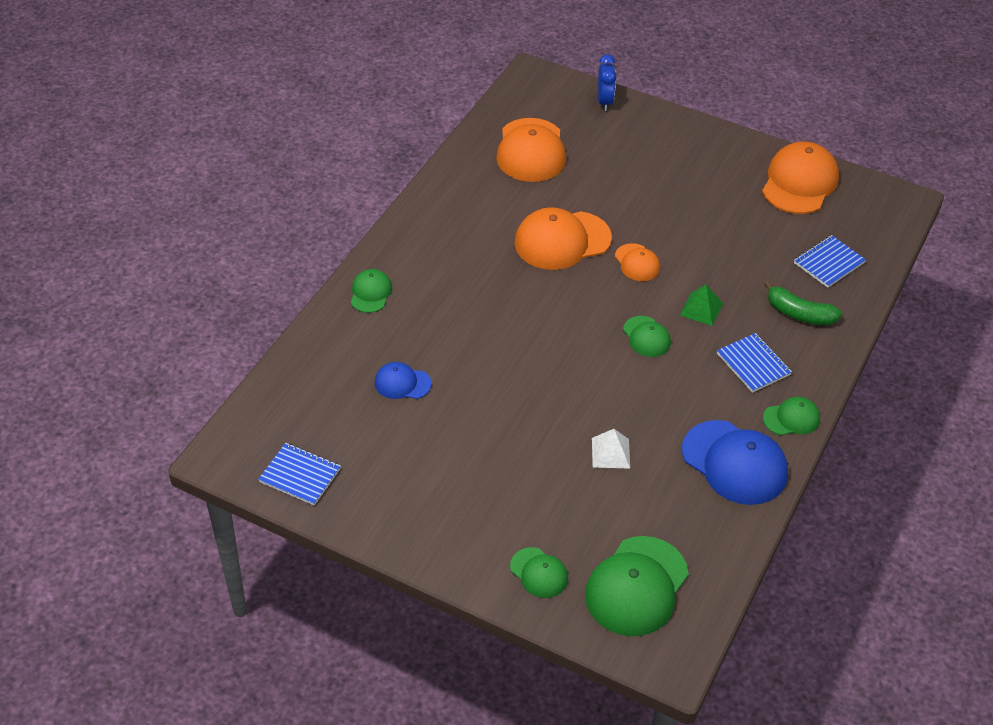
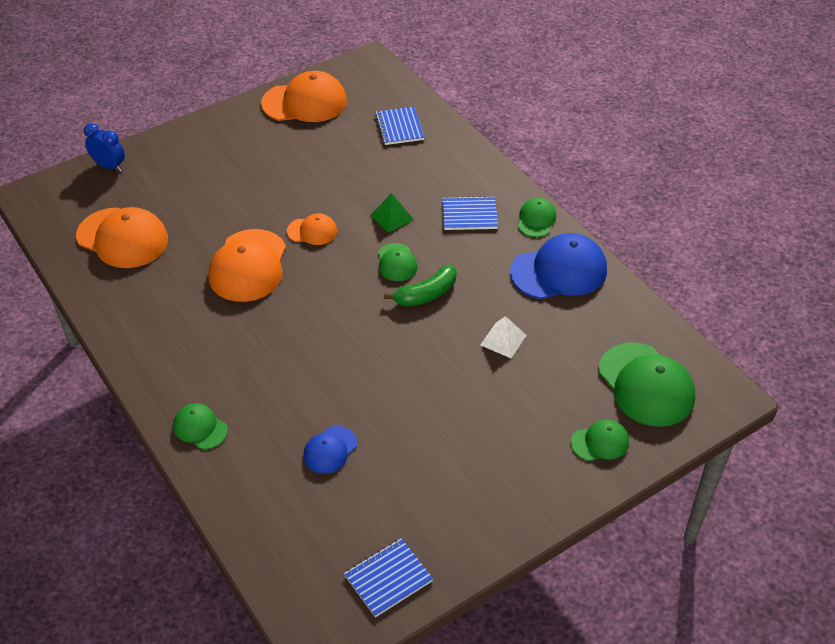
camera: 60 degrees left, 0 degrees up
green cap [623,316,671,357] -> green cap turned 75 degrees clockwise [378,243,418,281]
orange cap [762,141,839,214] -> orange cap turned 120 degrees clockwise [261,71,347,122]
green banana [764,281,842,325] -> green banana moved to [384,265,457,307]

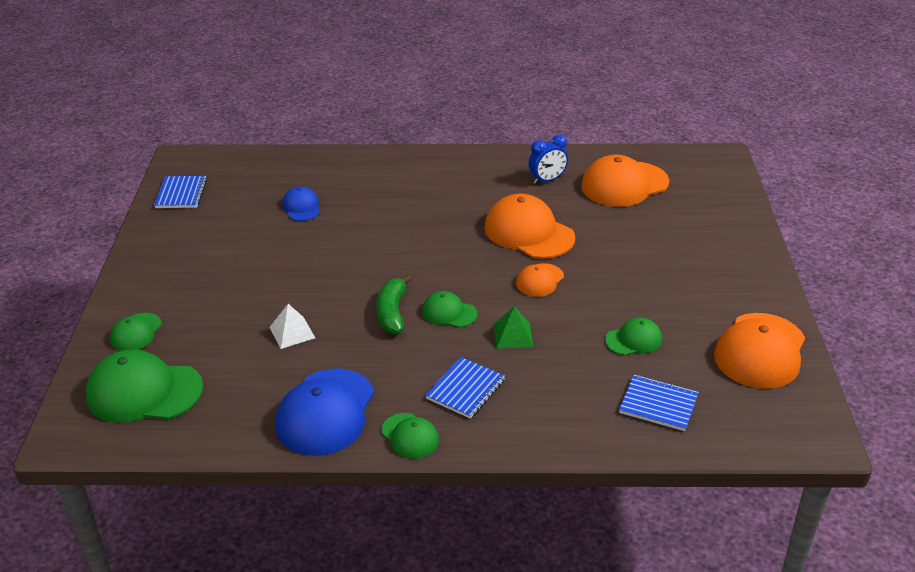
camera: 125 degrees right, 10 degrees down
blue clock [84,123,125,171] -> blue clock moved to [528,135,568,184]
green cap [173,403,228,449] -> green cap moved to [605,317,662,355]

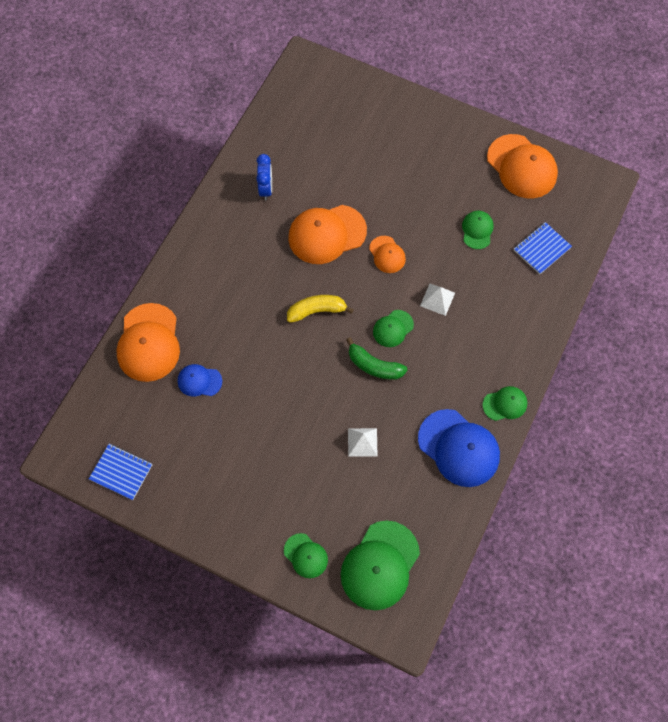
camera: 65 degrees left, 30 degrees up
blue notebook [425,357,505,419] -> none
green pyramid [494,307,533,349] -> white pyramid [420,284,455,316]
orange cap [581,154,669,207] -> orange cap moved to [116,303,180,382]
none -> yellow banana [287,295,354,323]

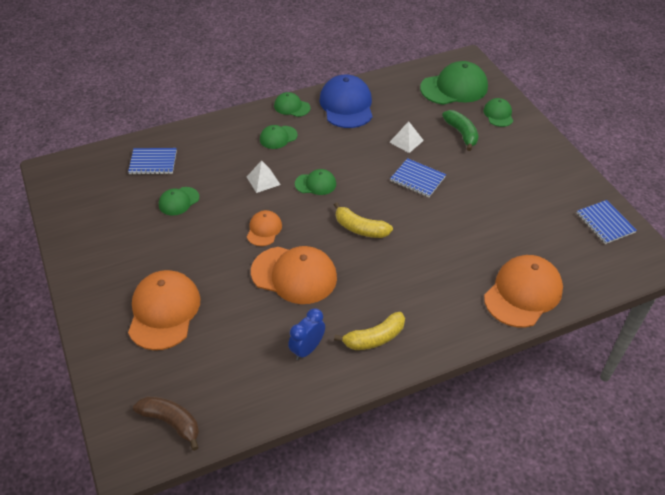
camera: 140 degrees left, 20 degrees down
blue cap [178,364,222,396] -> none
green banana [346,338,407,380] -> green banana moved to [442,110,479,151]
orange cap [487,134,558,198] -> orange cap moved to [128,270,201,350]
none -> brown banana [133,396,199,451]
none -> green cap [260,125,298,149]
none -> yellow banana [334,312,405,350]
none -> blue notebook [390,158,446,197]

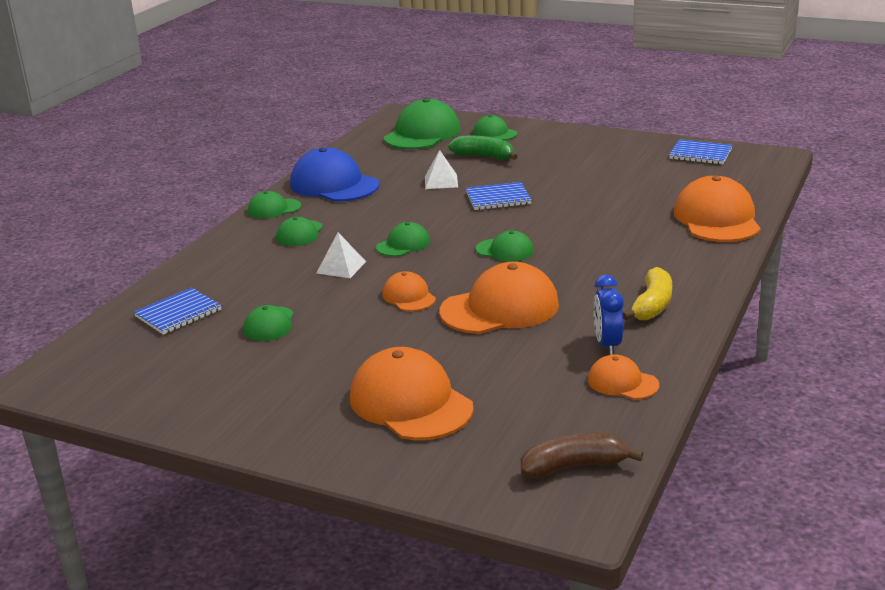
camera: 40 degrees left, 20 degrees down
yellow banana [334,202,393,238] -> green cap [476,230,534,262]
none -> orange cap [588,354,659,400]

